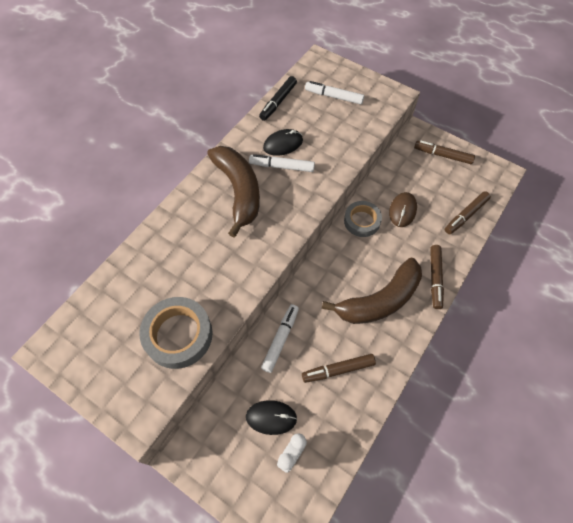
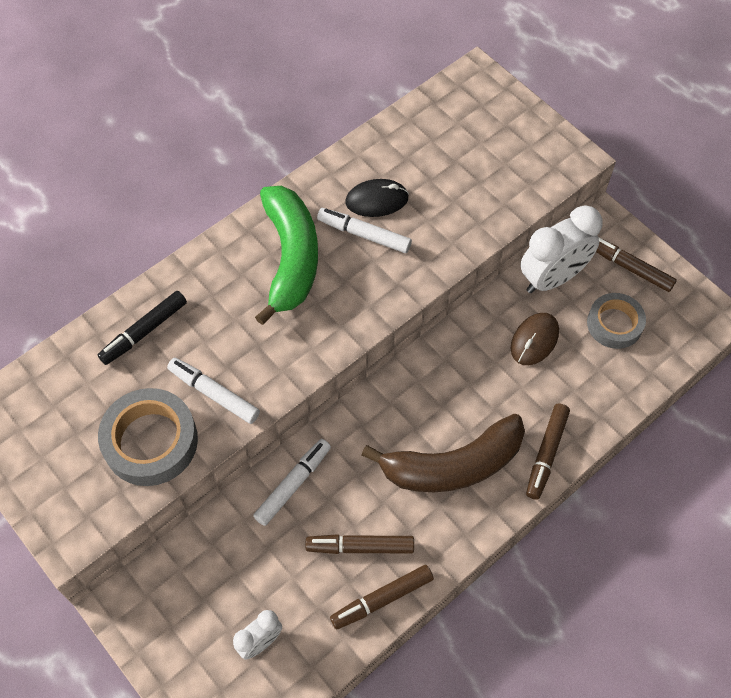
camera: 15 degrees right, 0 degrees up
brown banana [207,146,260,237] -> green banana [255,186,318,325]
black mouse [246,400,297,435] -> none
black marker [259,76,297,121] -> black marker moved to [98,291,187,365]
white marker [305,81,364,104] -> white marker moved to [167,358,260,424]
grey tape [344,201,382,237] -> grey tape moved to [587,293,646,349]
brown marker [445,191,491,234] -> brown marker moved to [330,565,434,630]
none -> white clock [520,205,603,293]

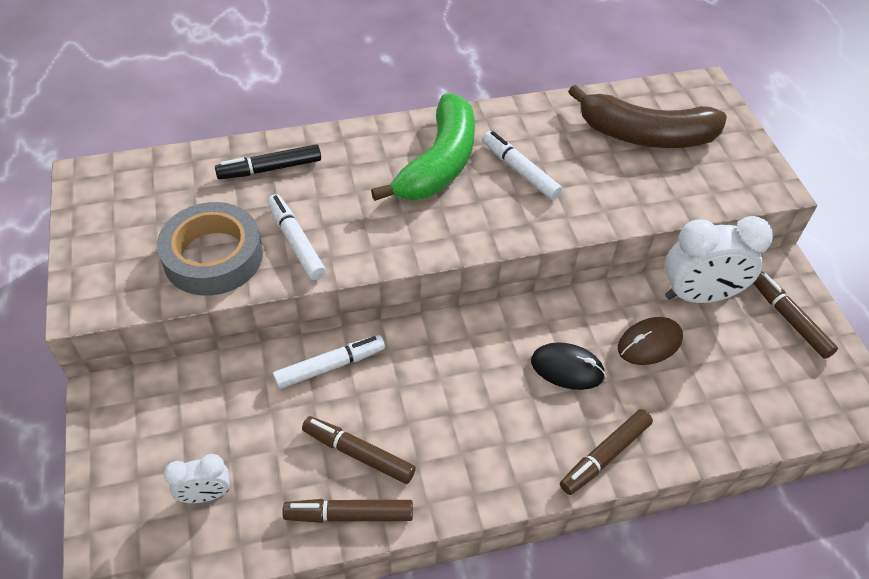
camera: 25 degrees right, 10 degrees down
black mouse [345,179,409,217] -> black mouse moved to [531,342,606,390]
brown banana [362,414,525,492] -> brown banana moved to [568,85,727,148]
grey tape [587,293,646,349] -> none

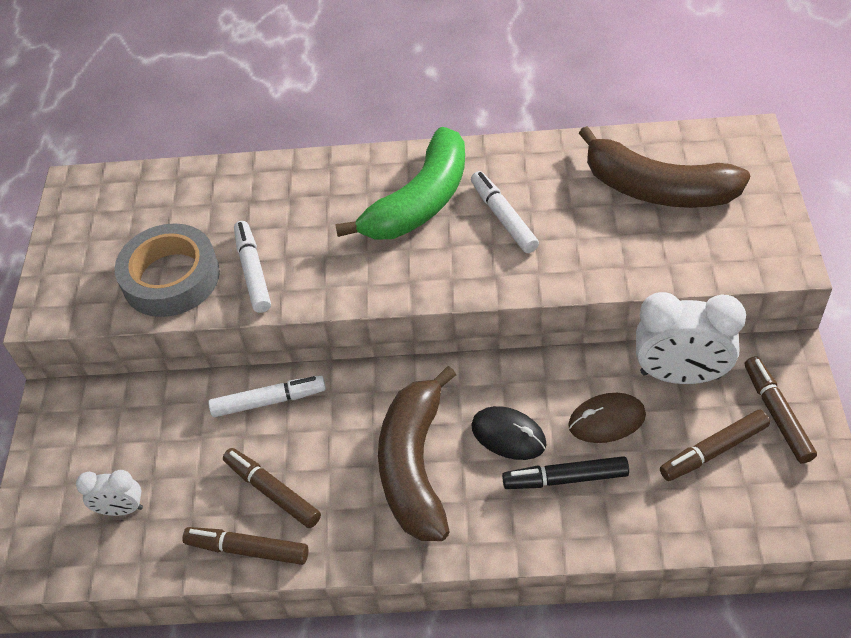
camera: 20 degrees right, 0 degrees up
black marker [215,144,321,179] -> black marker moved to [502,456,629,489]
brown marker [560,409,653,495] -> brown marker moved to [660,410,770,481]
none -> brown banana [378,366,456,541]

